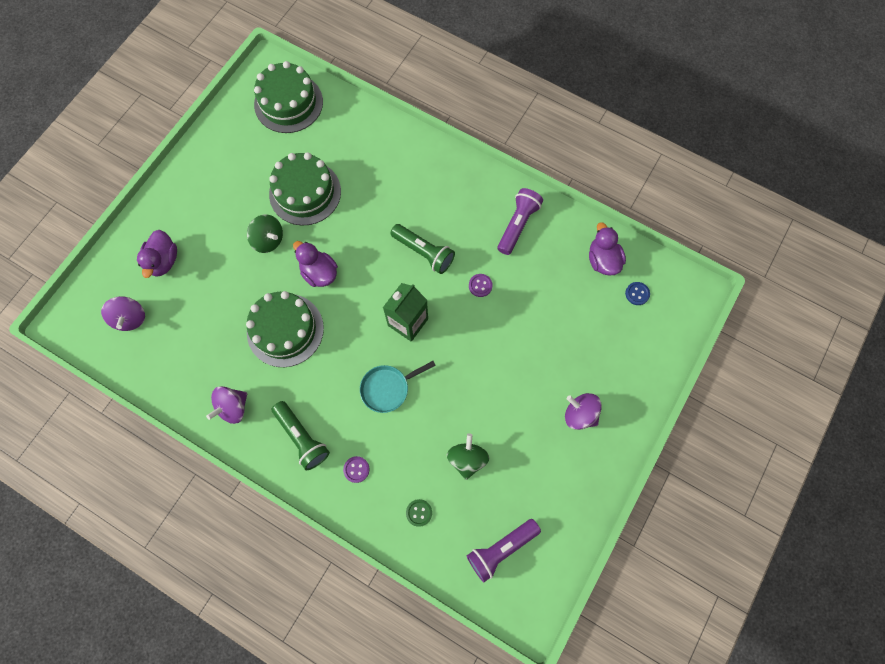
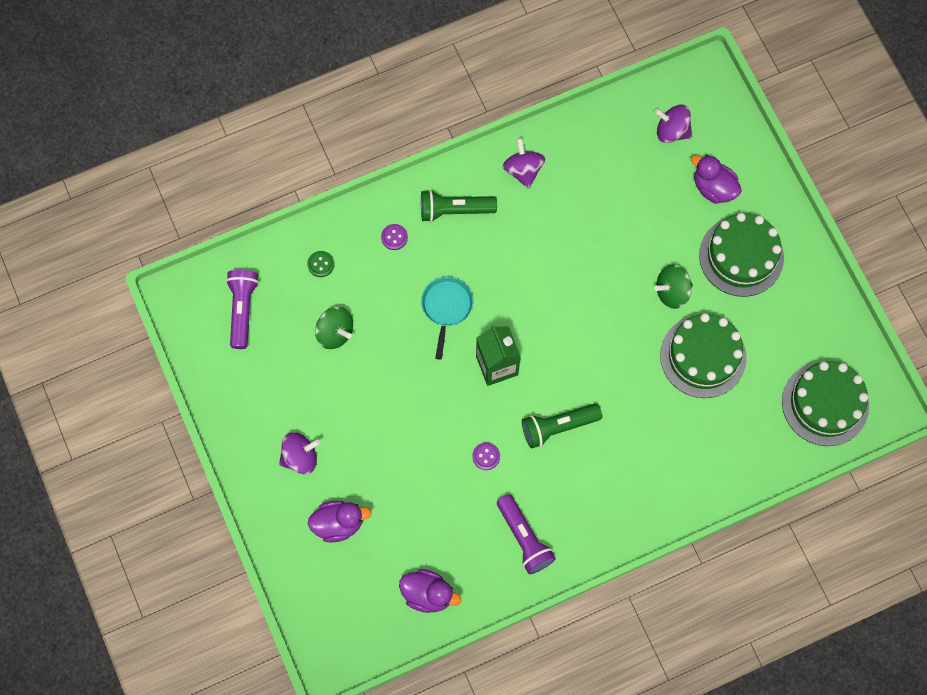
camera: 125 degrees right, 0 degrees up
green cake [246,291,324,367] -> green cake moved to [699,213,784,297]
purple duck [293,241,338,287] -> purple duck moved to [308,501,372,543]
blue button [625,282,650,305] -> none

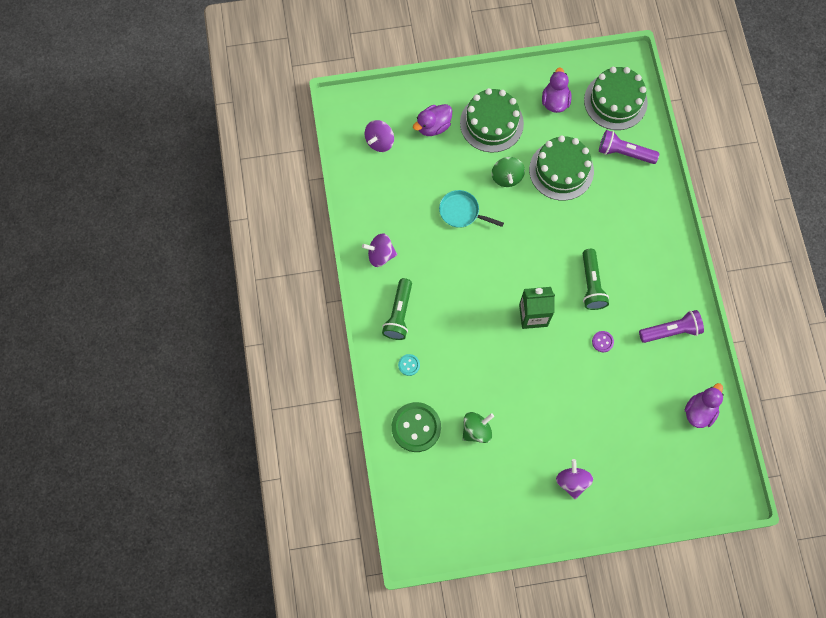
camera: 75 degrees left, 0 degrees up
purple flashlight [226,270,259,349] -> purple flashlight moved to [599,130,659,164]
green button [307,251,334,277] -> green button [392,402,441,452], size x2.24
purple duck [308,501,372,543] -> purple duck moved to [542,67,572,113]
purple button [381,224,408,250] -> turquoise button [398,354,420,376]
turquoise pan [421,277,473,359] -> turquoise pan moved to [439,190,504,228]

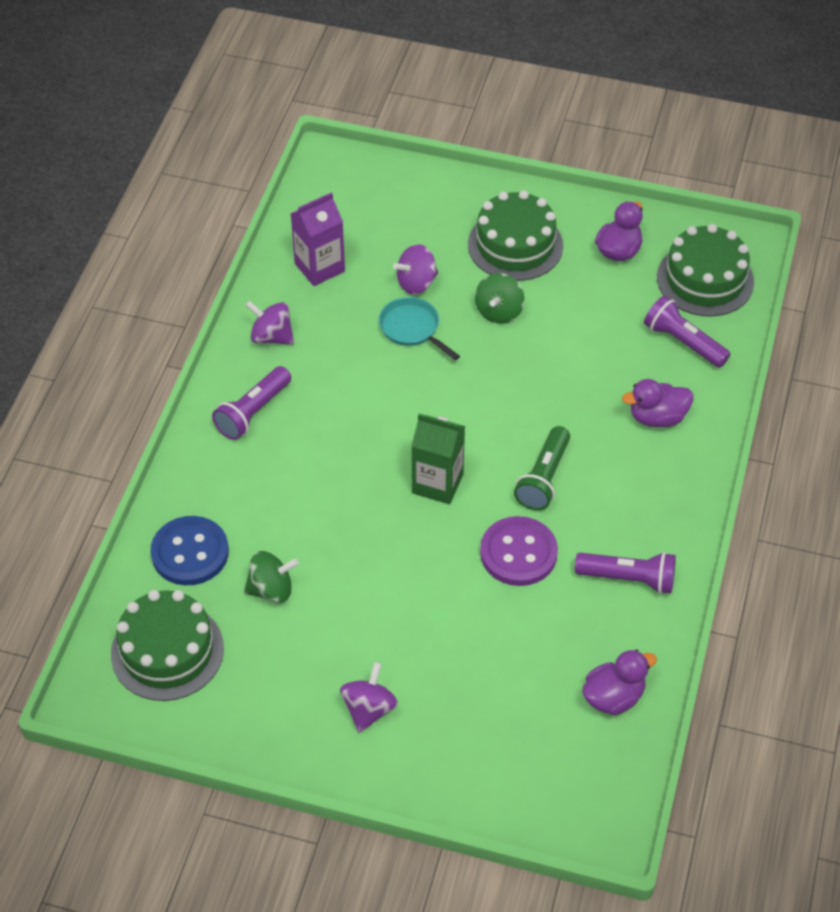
camera: 25 degrees right, 20 degrees down
purple spinning top [365,120,394,152] -> purple spinning top moved to [393,244,438,295]
green flashlight [382,278,412,340] -> purple flashlight [212,366,291,440]
green button [392,402,441,452] -> blue button [151,516,229,585]
turquoise button [398,354,420,376] -> none
purple duck [413,104,452,136] -> purple duck moved to [622,379,694,427]
green cake [529,136,594,201] -> green cake moved to [111,590,224,701]
purple button [592,331,614,352] -> purple button [480,516,558,586], size x2.24
none -> purple carton [290,192,345,286]

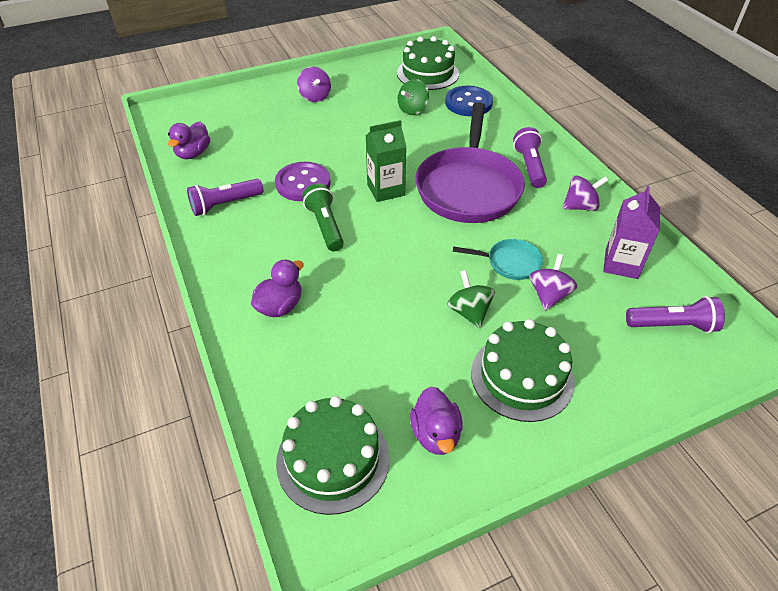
camera: 140 degrees right, 5 degrees down
purple flashlight [644,296,731,368] -> purple flashlight moved to [626,296,725,333]
none -> purple pan [415,102,525,223]

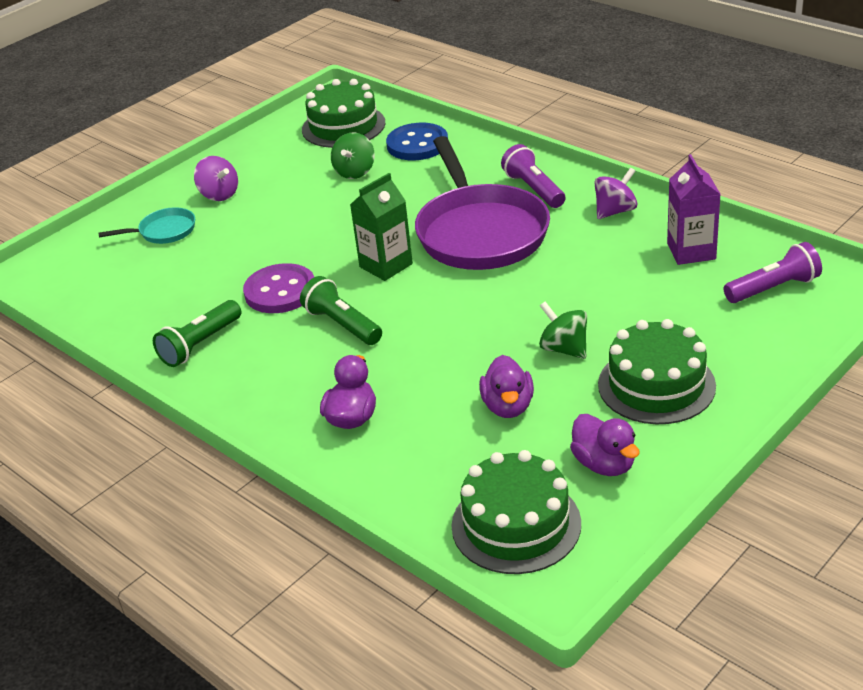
camera: 20 degrees left, 10 degrees down
purple duck [168,122,210,159] -> purple duck moved to [479,355,534,418]
purple flashlight [187,179,263,216] -> green flashlight [153,300,241,367]
turquoise pan [453,239,543,280] -> turquoise pan moved to [98,207,195,244]
purple spinning top [529,254,578,311] -> none

